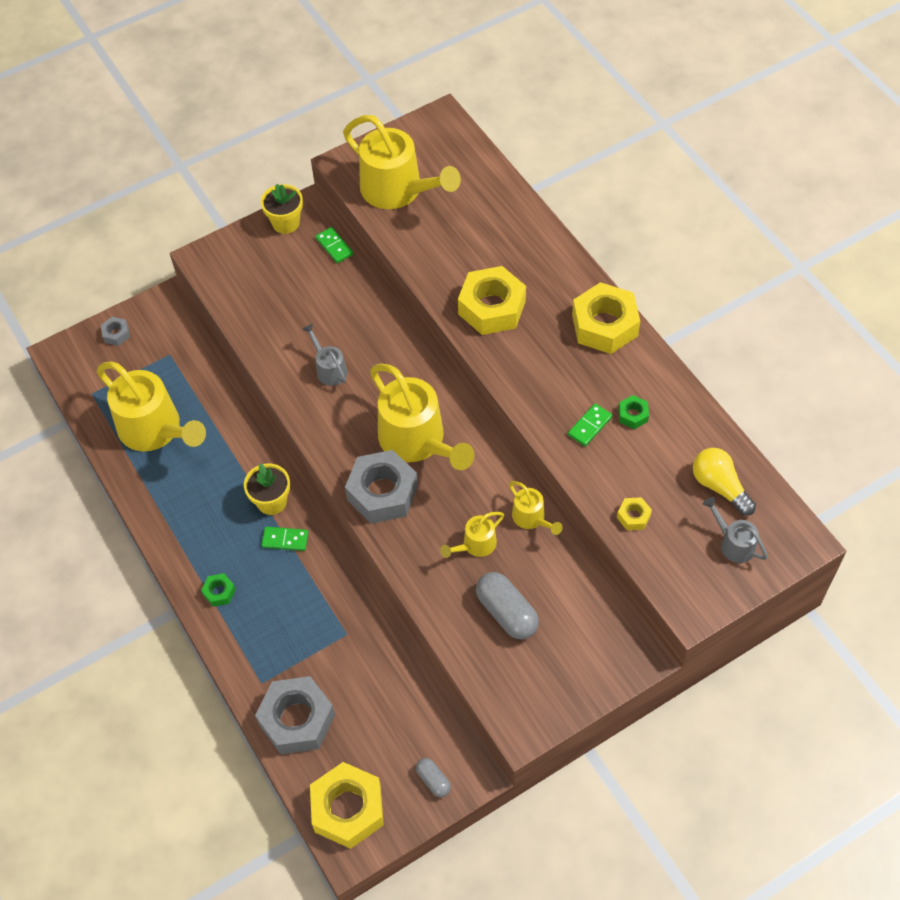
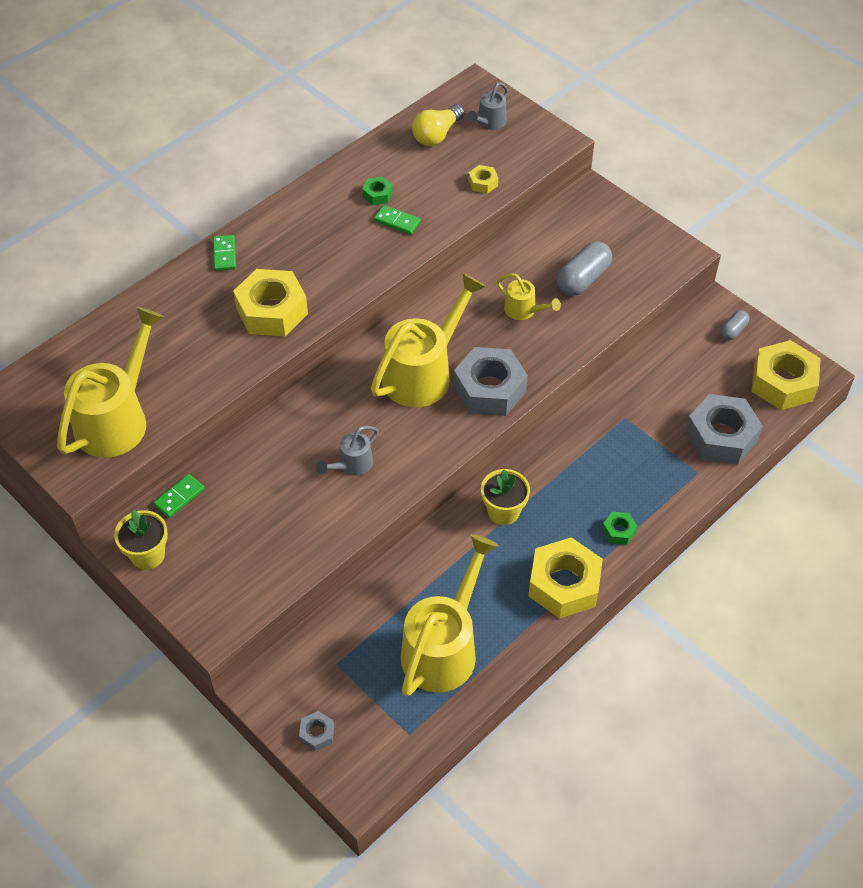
camera: 105 degrees left, 5 degrees down
green domino [261,527,309,551] -> green domino moved to [213,235,236,271]
yellow watering can [509,481,563,535] -> none
yellow nut [572,282,640,354] -> yellow nut moved to [528,537,603,619]

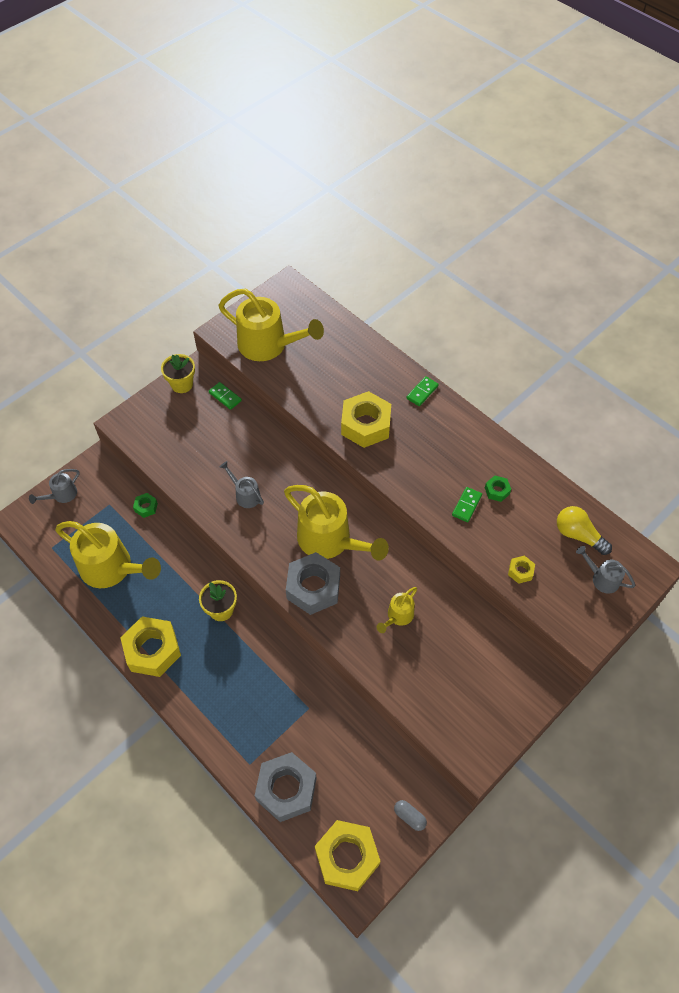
camera: 90 degrees right, 5 degrees up
green domino [213,235,236,271] -> green domino turned 45 degrees counterclockwise [406,376,439,406]
grey nut [299,711,334,751] -> grey watering can [29,469,80,504]
grey capsule [557,241,612,296] -> none
green nut [602,512,638,545] -> green nut moved to [133,493,158,518]

